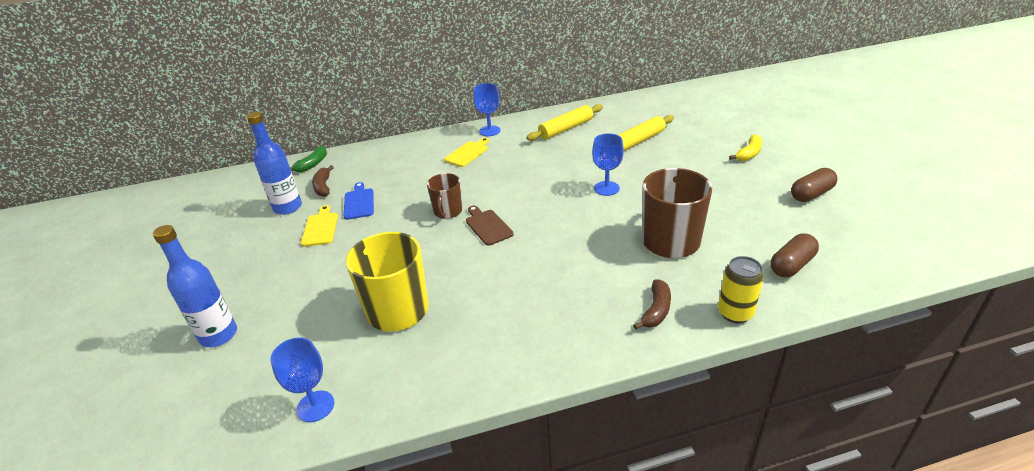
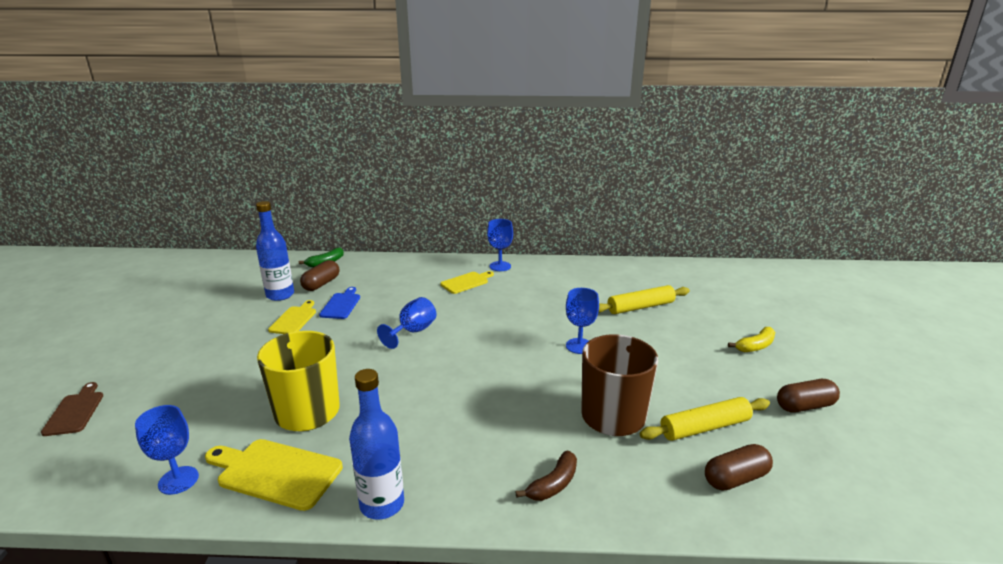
camera: 15 degrees right, 10 degrees down
blue bottle [153,225,237,347] -> blue bottle moved to [349,369,404,520]
brown banana [312,165,334,197] -> brown capsule [300,260,340,291]
brown mug [427,173,463,219] -> blue goblet [377,297,437,349]
brown cutting board [466,206,514,246] -> brown cutting board moved to [41,382,103,436]
yellow rolling pin [527,104,603,141] -> yellow rolling pin moved to [640,397,770,441]
yellow can [718,256,764,323] -> none
none -> yellow cutting board [205,439,343,511]

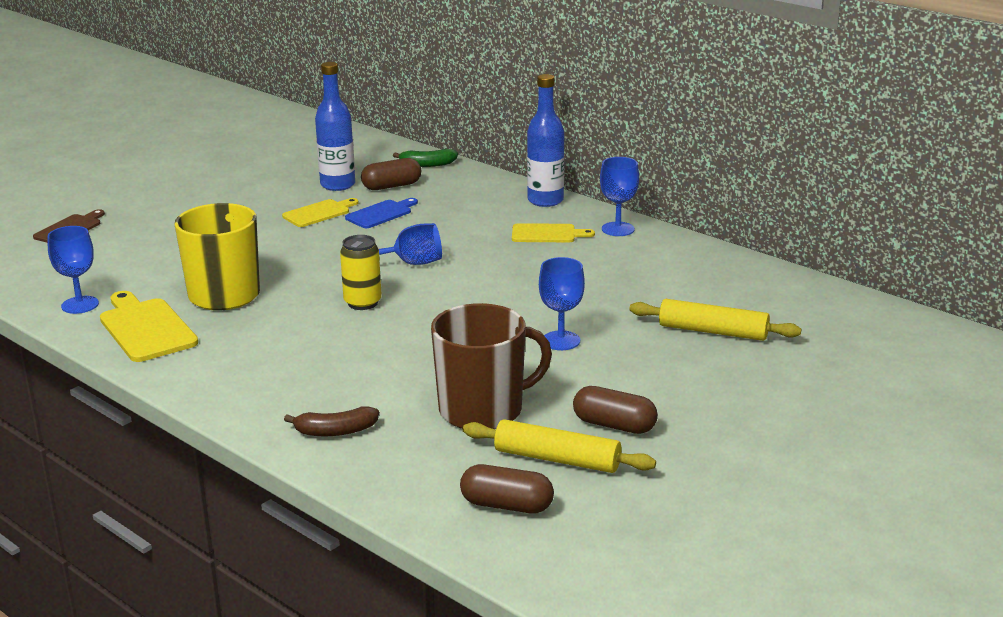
camera: 40 degrees right, 0 degrees up
blue bottle [349,369,404,520] -> blue bottle moved to [527,74,564,207]
yellow banana [728,327,776,352] -> none
brown capsule [777,379,840,413] -> brown capsule moved to [573,386,658,434]
none -> yellow can [340,235,382,310]

